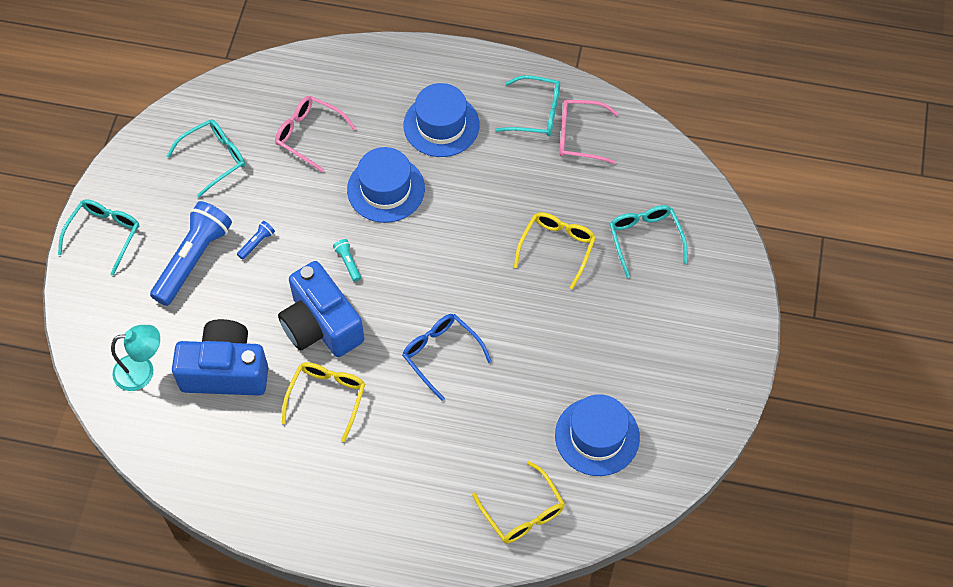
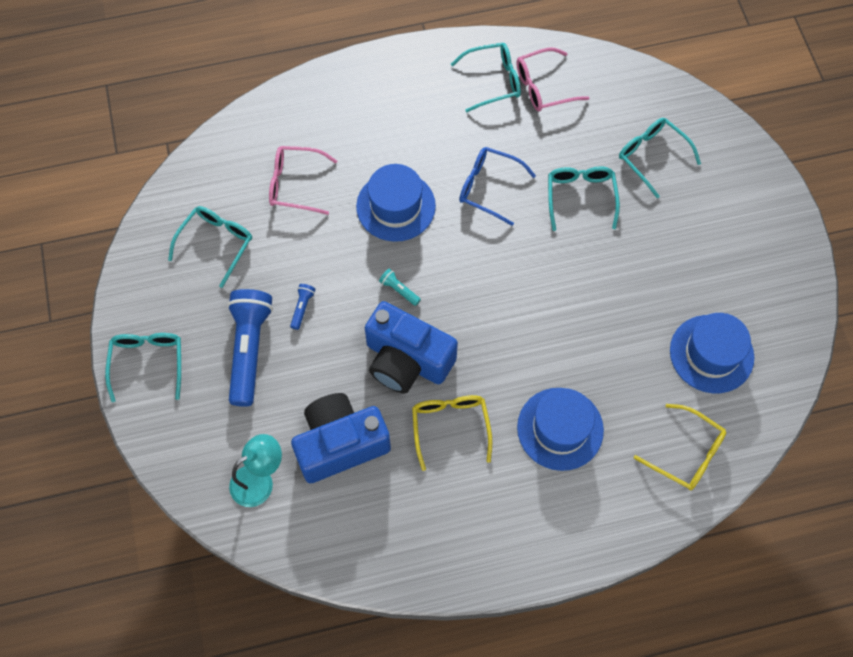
camera: 25 degrees left, 5 degrees up
blue glasses [402,314,492,401] -> blue glasses moved to [459,147,536,226]
blue hat [404,83,480,157] -> blue hat moved to [517,388,604,471]
yellow glasses [514,212,596,290] -> turquoise glasses [548,166,620,231]

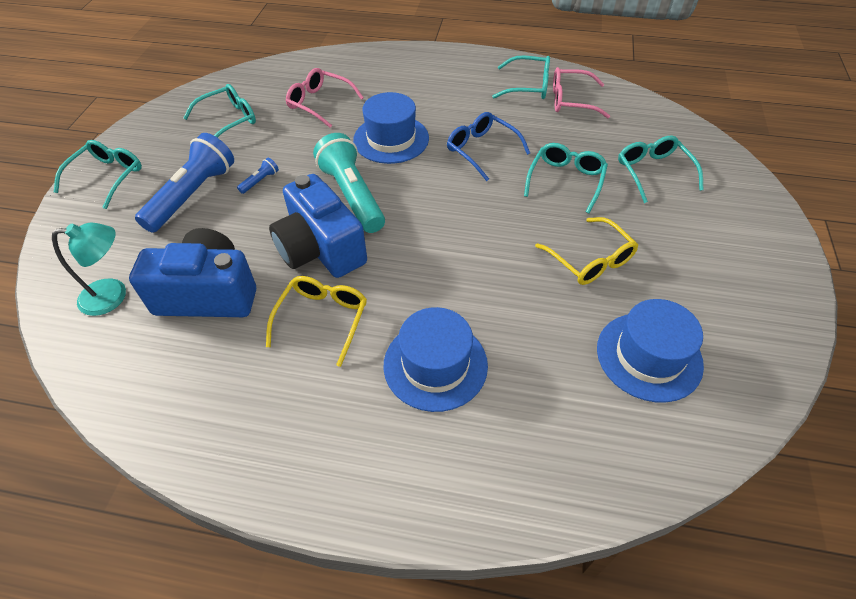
camera: 25 degrees right, 15 degrees down
turquoise flashlight [379,269,421,306] -> turquoise flashlight [313,133,385,233], size x2.45
yellow glasses [634,404,726,490] -> yellow glasses moved to [535,217,638,285]

